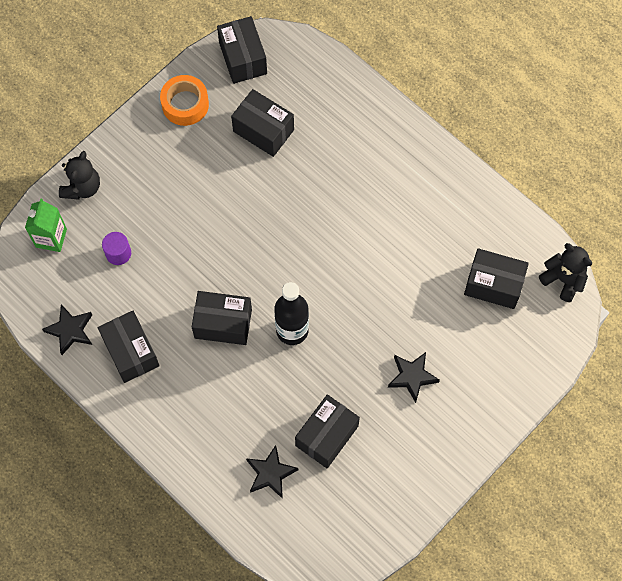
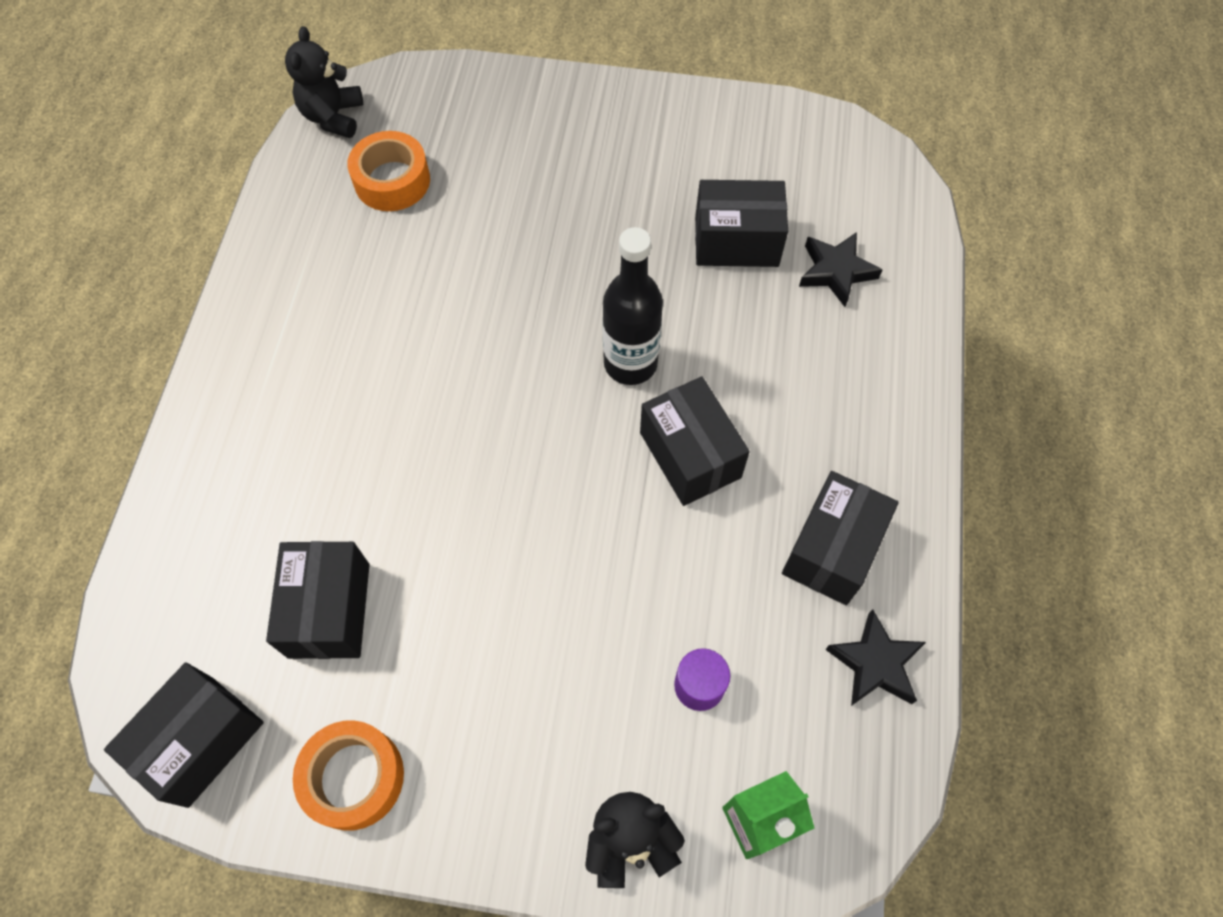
camera: 125 degrees left, 5 degrees down
black star [388,352,440,403] -> none
black box [464,248,529,309] -> orange tape [347,131,430,211]

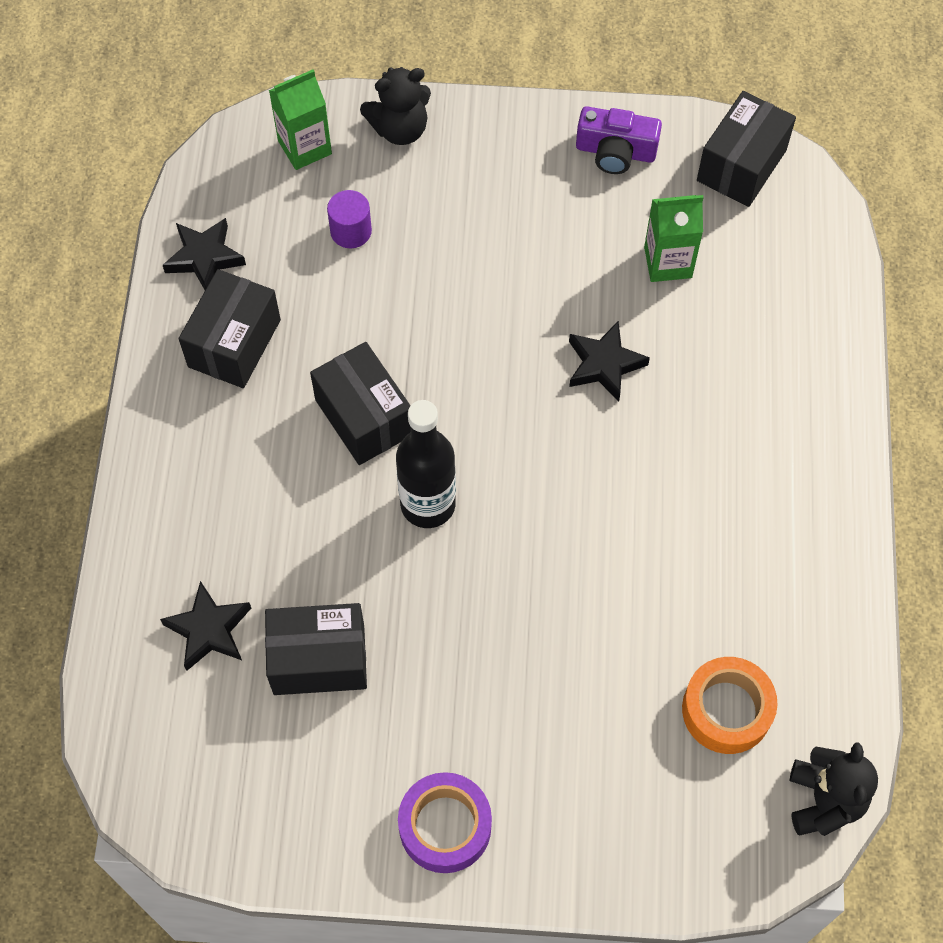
camera: 175 degrees right, 0 degrees up
black box [266,541,369,659] -> green carton [644,195,704,282]
orange tape [293,720,404,831] -> purple camera [576,106,662,174]
none -> purple tape [398,772,492,873]
none -> black star [569,321,650,402]

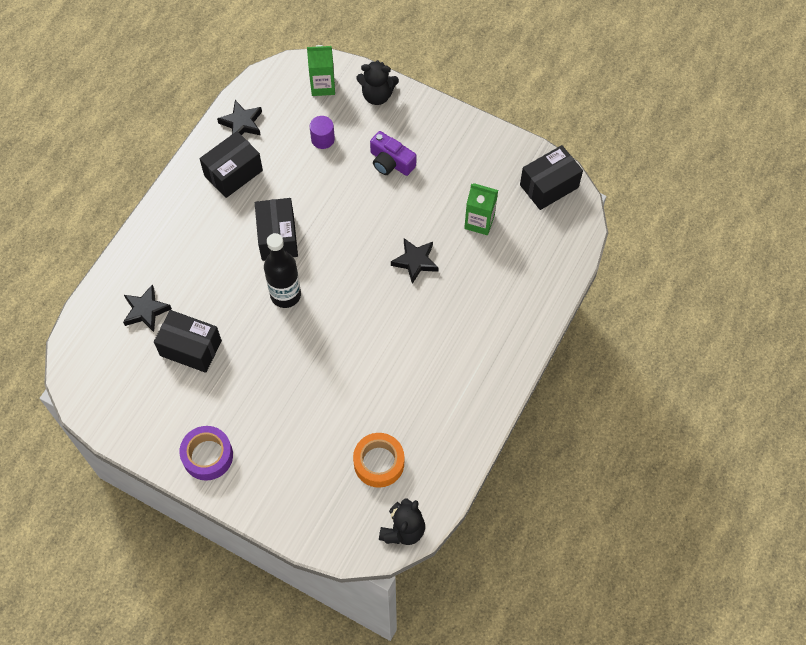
camera: 25 degrees right, 0 degrees up
purple camera [576,106,662,174] -> purple camera moved to [370,131,416,176]

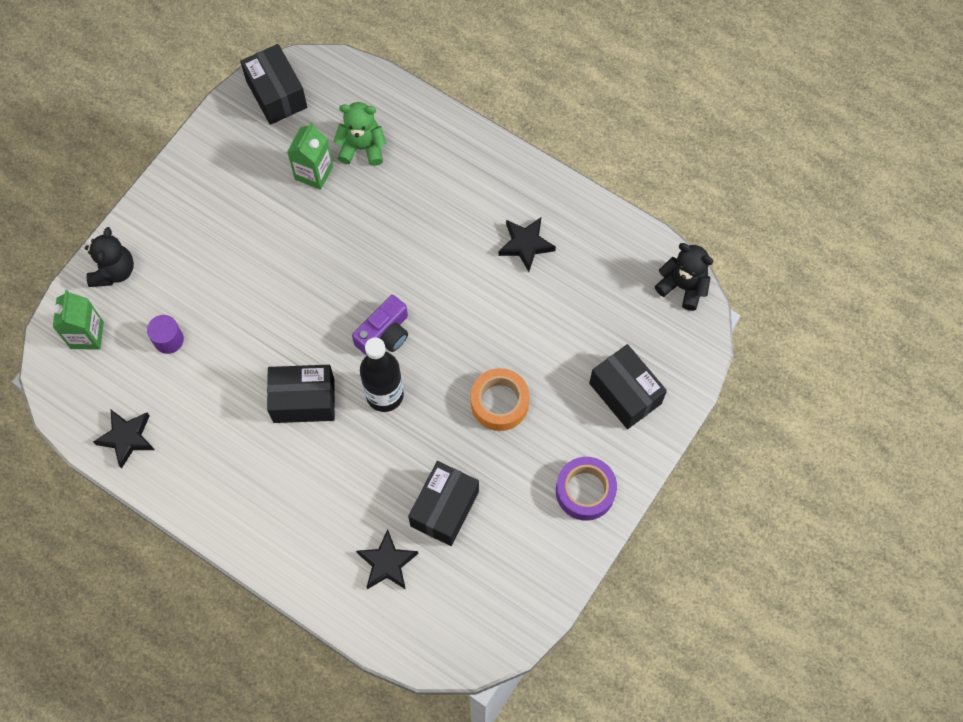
camera: 85 degrees left, 5 degrees up
black box [199,131,263,198] -> black box moved to [589,344,667,429]
orange tape [353,433,404,488] -> orange tape moved to [471,368,530,431]
purple camera [370,131,416,176] -> purple camera moved to [352,295,408,356]
black star [391,238,439,284] -> black star moved to [498,218,556,272]
none -> green teddy bear [333,102,386,166]

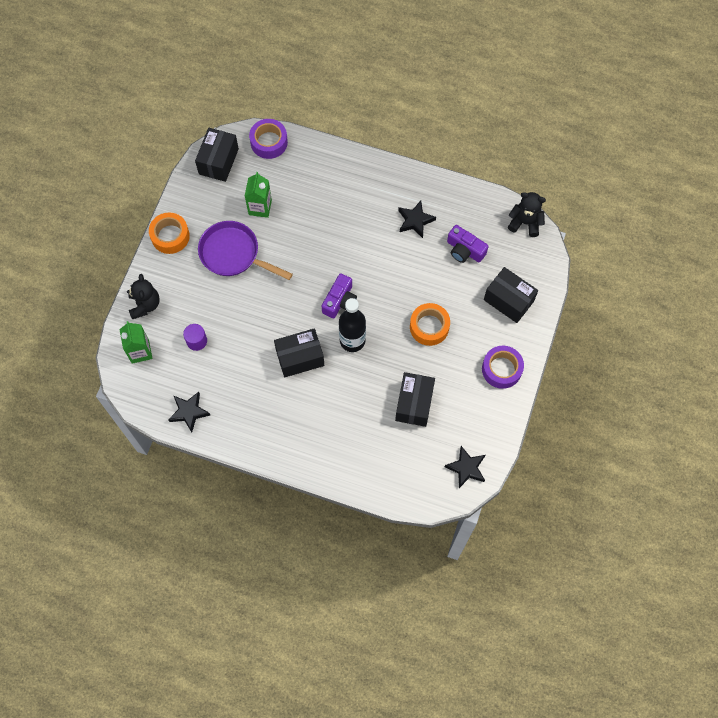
camera: 15 degrees left, 0 degrees up
black box [240,44,307,125] -> black box turned 60 degrees clockwise [195,128,239,182]
green teddy bear [333,102,386,166] -> none
black star [356,529,418,590] -> black star moved to [445,446,485,488]
none -> orange tape [149,212,190,254]
none -> purple pan [198,221,293,280]
none -> purple tape [249,119,288,159]
none -> purple camera [447,225,489,263]

